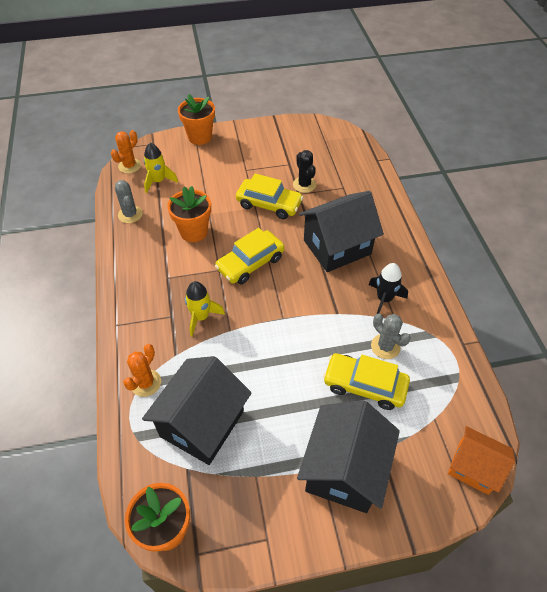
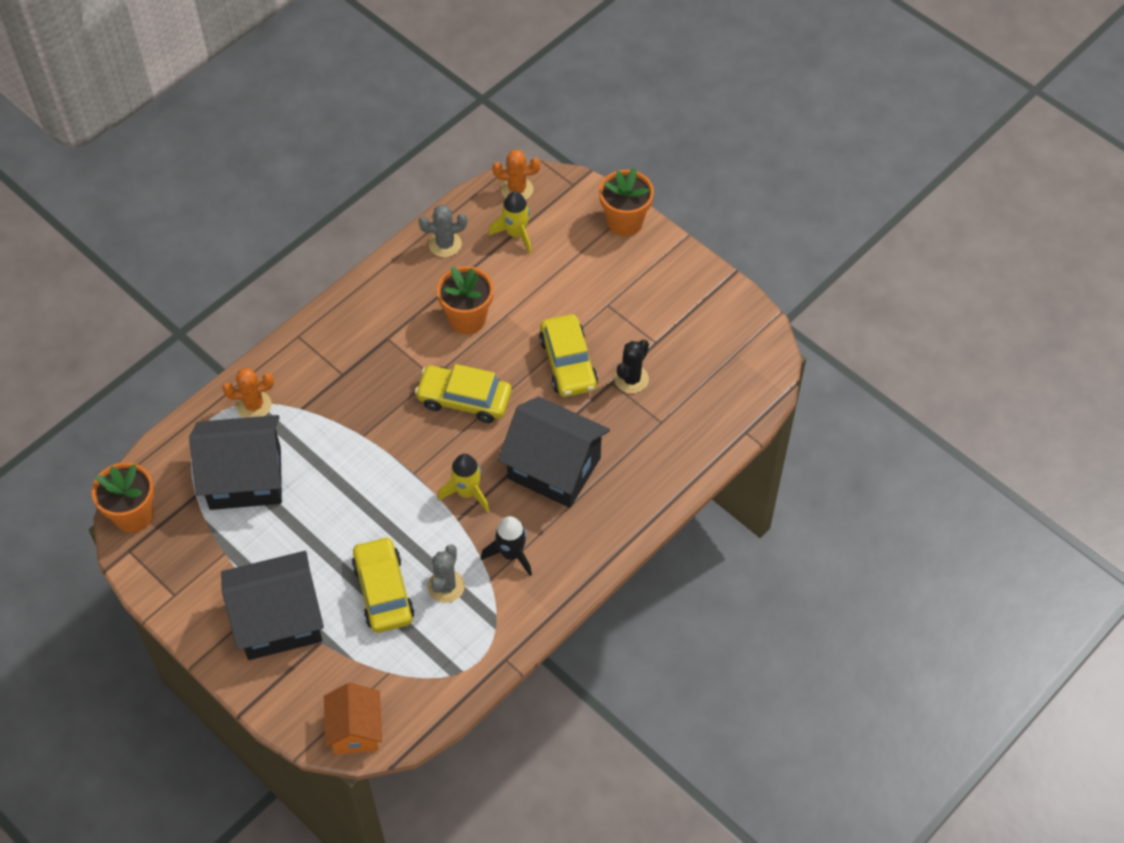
camera: 55 degrees right, 5 degrees up
grey cactus [115,180,143,223] -> grey cactus turned 45 degrees clockwise [419,204,467,257]
yellow rocket [185,281,225,336] -> yellow rocket moved to [438,454,489,512]

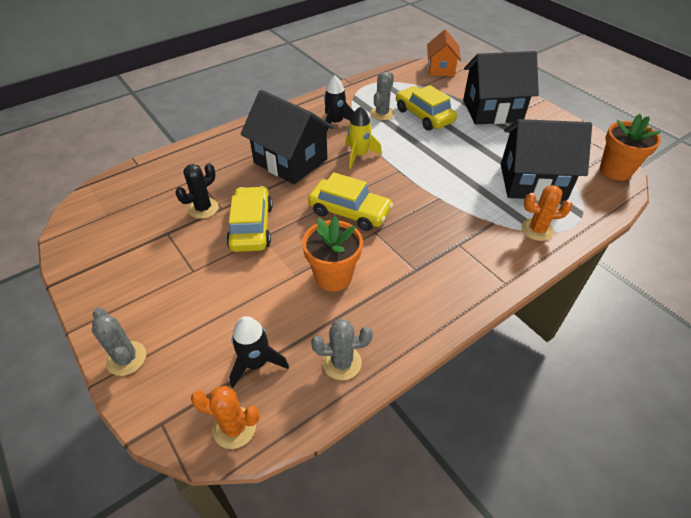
camera: 170 degrees left, 10 degrees down
yellow car [352,536,414,633] -> yellow car turned 150 degrees clockwise [396,85,457,131]
yellow rocket [489,191,532,254] -> black rocket [230,316,289,388]
orange flower pot [599,167,654,236] -> grey cactus [92,308,146,376]

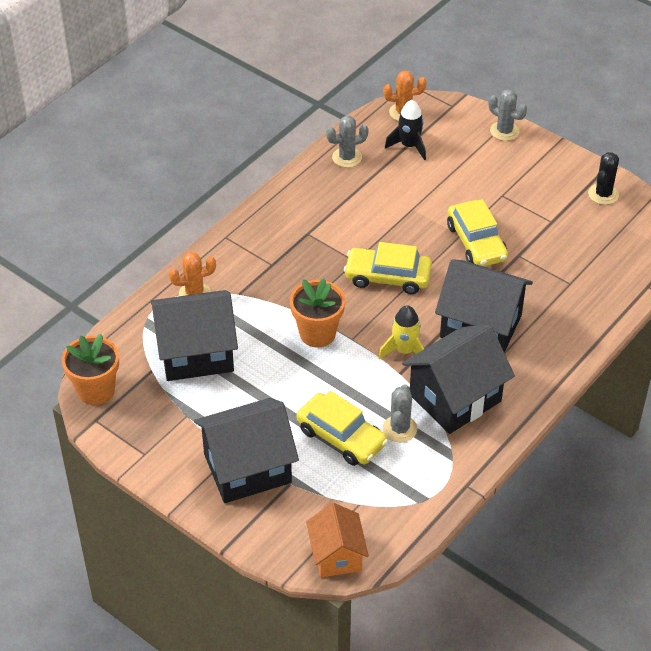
camera: 165 degrees right, 0 degrees up
black cactus [176,163,219,219] -> black cactus moved to [588,152,619,205]
orange flower pot [302,216,363,292] -> orange flower pot moved to [290,279,345,347]
black rocket [324,75,354,131] -> black house [402,325,515,434]

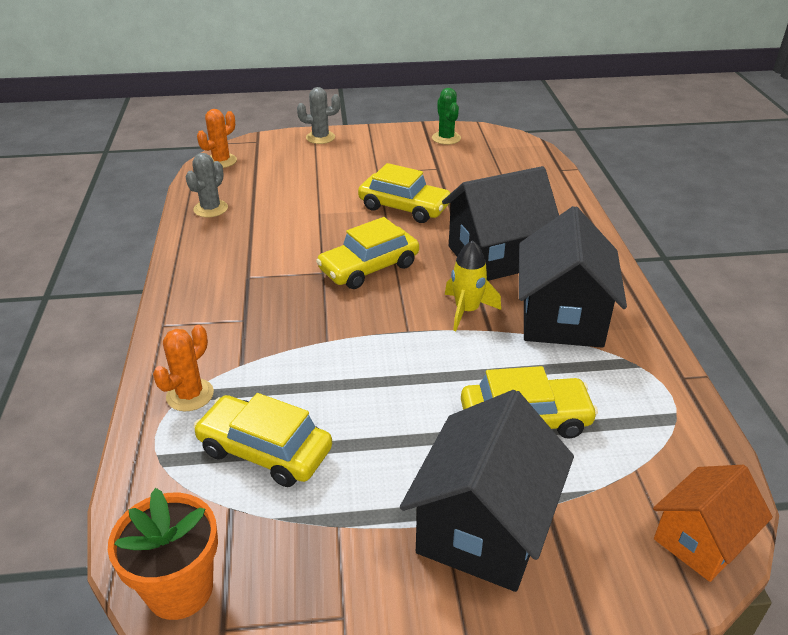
camera: 45 degrees left, 10 degrees down
black house [151,290,238,381] -> yellow car [193,393,332,487]
orange flower pot [290,279,345,347] -> none
orange house [306,503,369,577] -> orange house turned 75 degrees counterclockwise [653,465,773,582]
grey cactus [383,384,417,442] -> none
black rocket [385,100,426,160] -> none
black cactus [588,152,619,205] -> green cactus [432,88,461,145]

